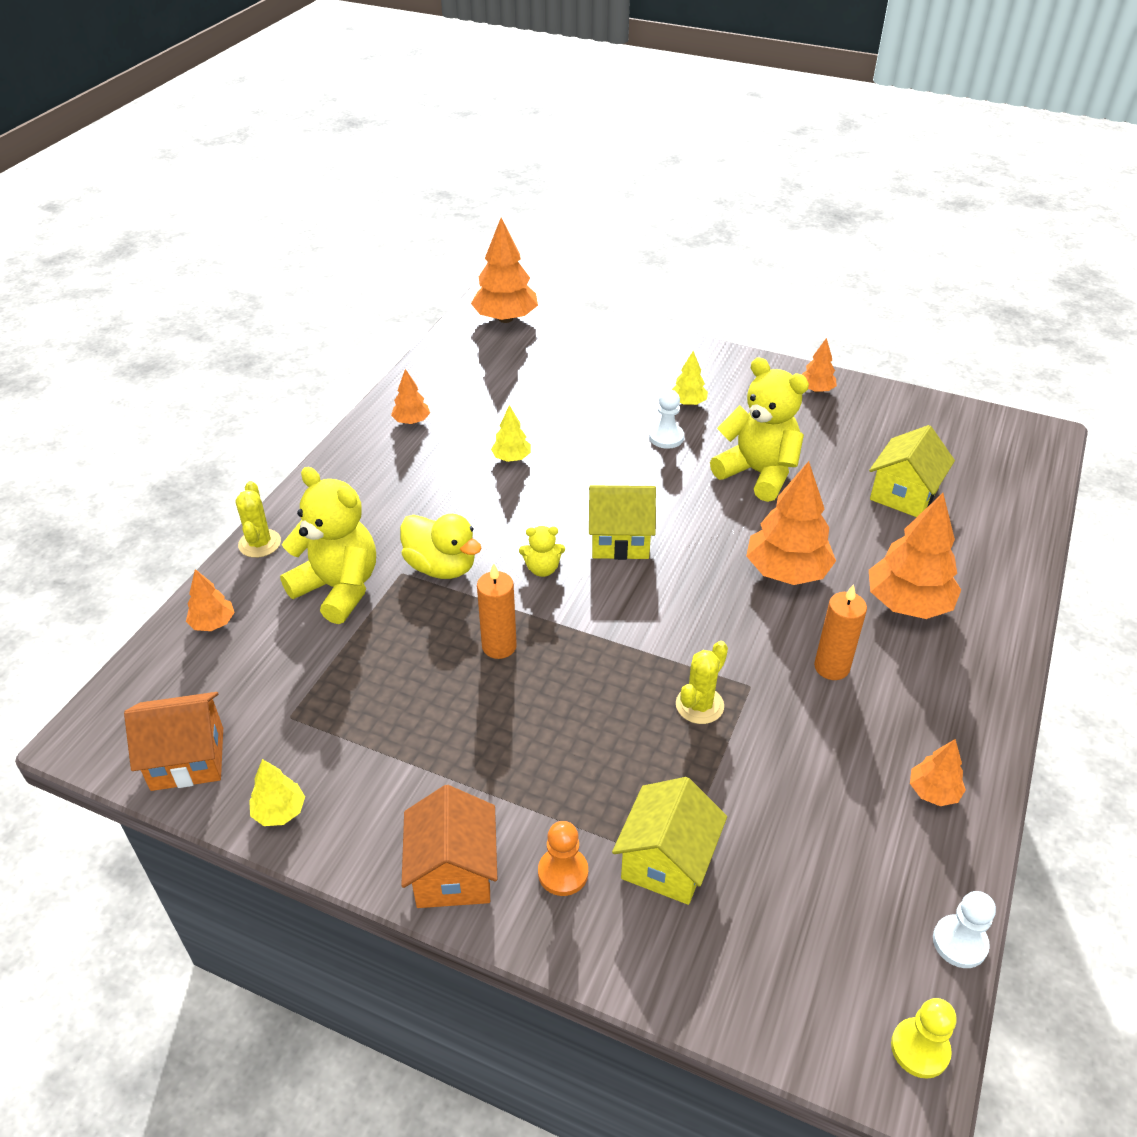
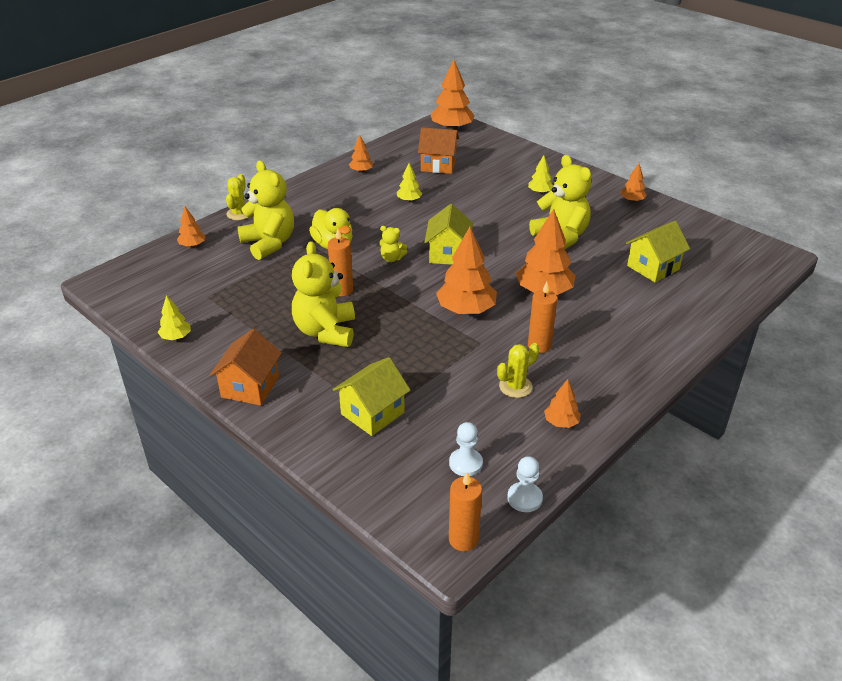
camera: 20 degrees right, 5 degrees down
orange house [124,692,223,791] -> orange house moved to [418,127,459,174]
orange pawn [538,821,588,896] -> none
yellow house [589,485,656,560] -> yellow house turned 75 degrees clockwise [424,204,473,265]
white pawn [649,390,684,449] -> white pawn moved to [449,422,483,476]
yellow cactus [676,641,728,724] -> yellow cactus moved to [497,343,539,398]
orange tree [869,493,961,619] -> orange tree moved to [436,227,497,314]
yellow pawn [891,998,957,1079] -> orange candle [449,472,482,551]
none -> yellow teddy bear [292,241,355,347]

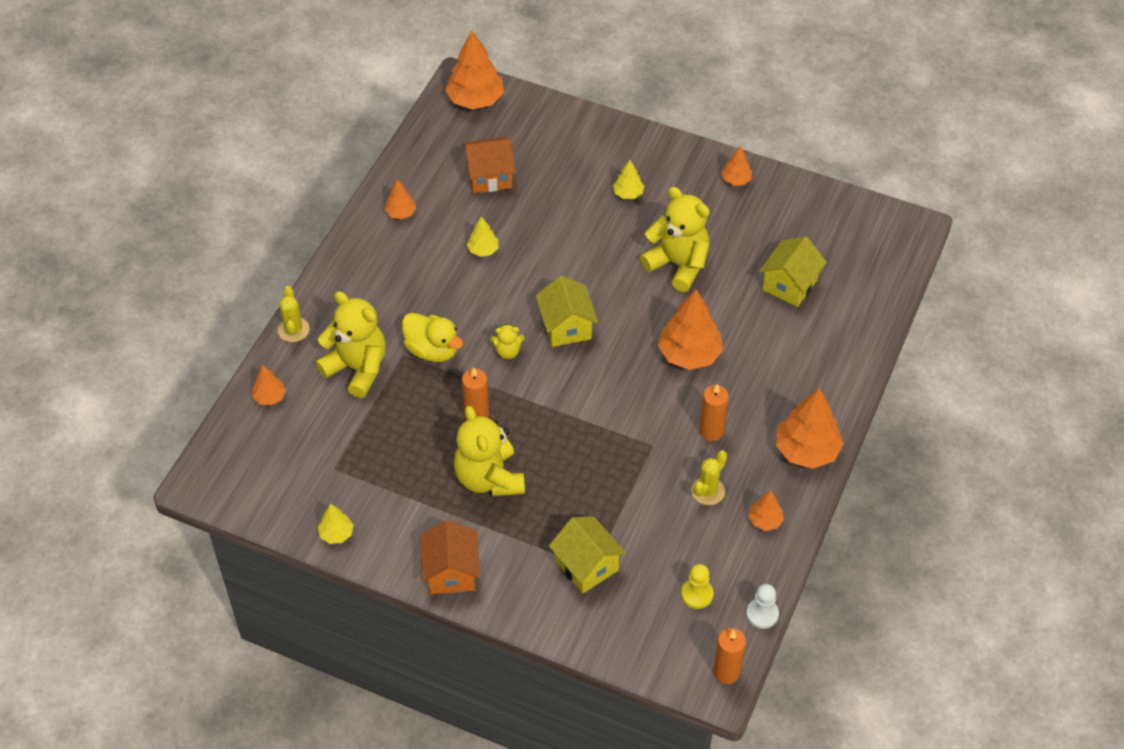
camera: 20 degrees left, 15 degrees up
yellow house [333,357,410,436] -> yellow house turned 60 degrees counterclockwise [549,517,626,594]
orange tree [436,227,497,314] -> orange tree moved to [776,388,844,469]
white pawn [449,422,483,476] -> yellow pawn [681,564,713,609]

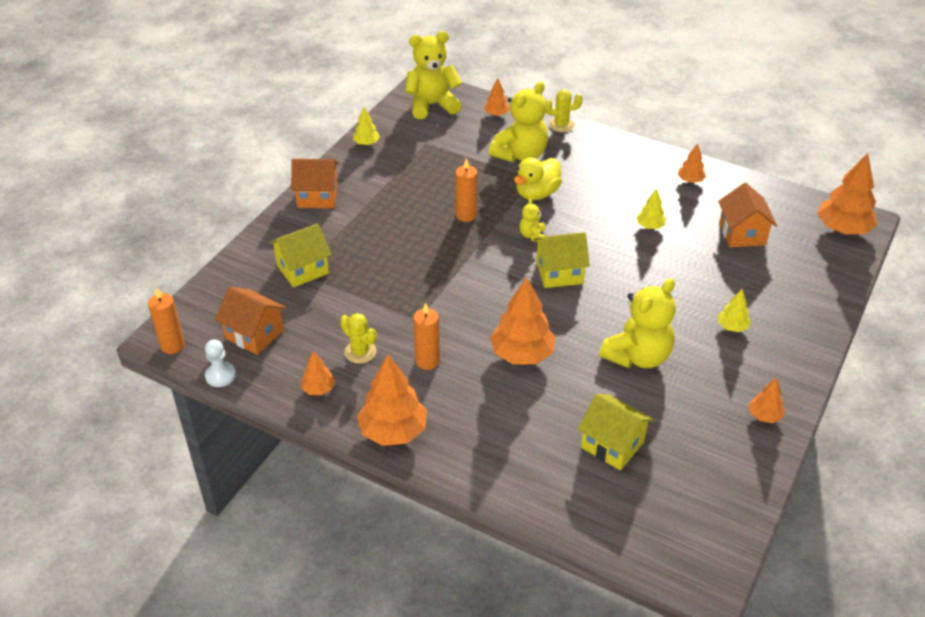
camera: 95 degrees right, 10 degrees down
yellow teddy bear [454,406,525,497] -> yellow teddy bear moved to [405,31,462,119]
yellow pawn [681,564,713,609] -> orange house [215,287,286,355]

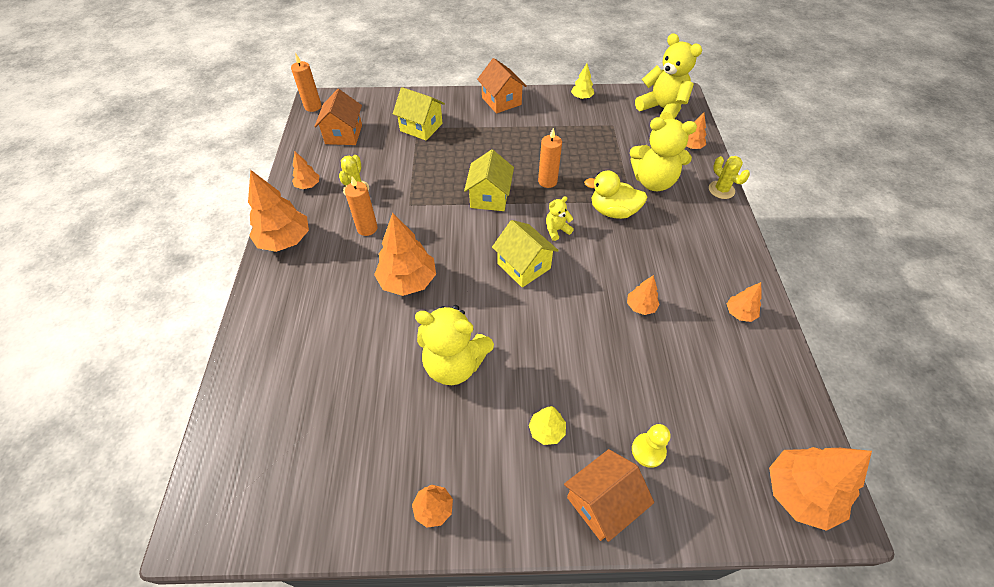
camera: 60 degrees right, 10 degrees up
white pawn [205,339,236,387] -> none
yellow house [578,394,654,470] -> yellow house moved to [464,149,514,211]
yellow tree [636,188,666,229] -> orange tree [627,275,660,315]
orange house [718,183,777,248] -> orange house moved to [564,449,654,542]
none -> yellow pawn [632,424,670,468]

